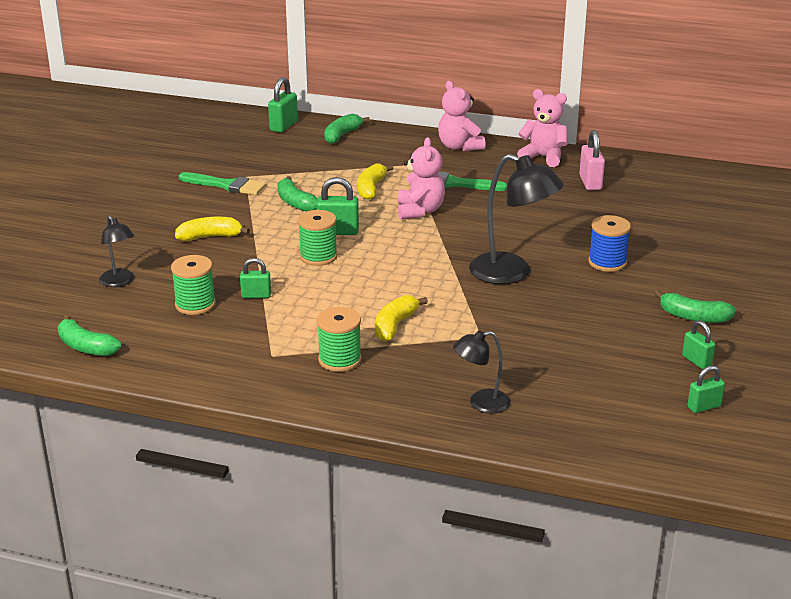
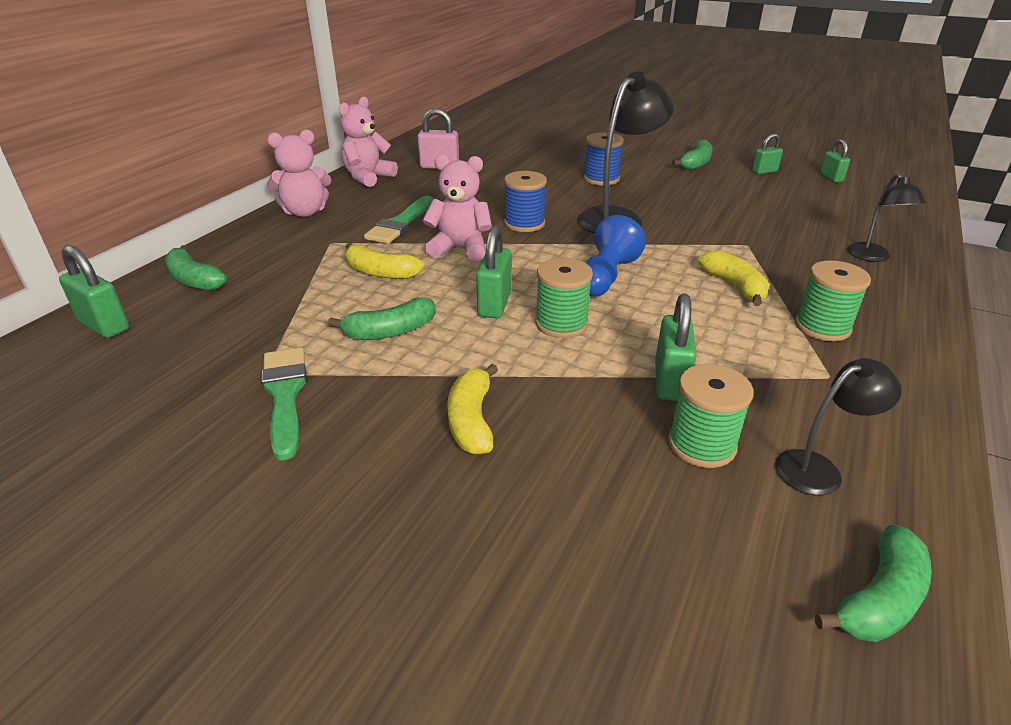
camera: 80 degrees left, 5 degrees up
black lamp [99,215,134,287] -> black lamp moved to [775,358,902,495]
green brush [179,172,266,195] -> green brush turned 45 degrees counterclockwise [261,348,307,461]
green padlock [240,258,271,298] -> green padlock [655,293,697,401], size x1.52
yellow banana [375,295,428,342] -> yellow banana turned 150 degrees counterclockwise [698,250,770,306]
none -> blue spool [504,171,547,232]
none -> blue pawn [586,215,646,297]

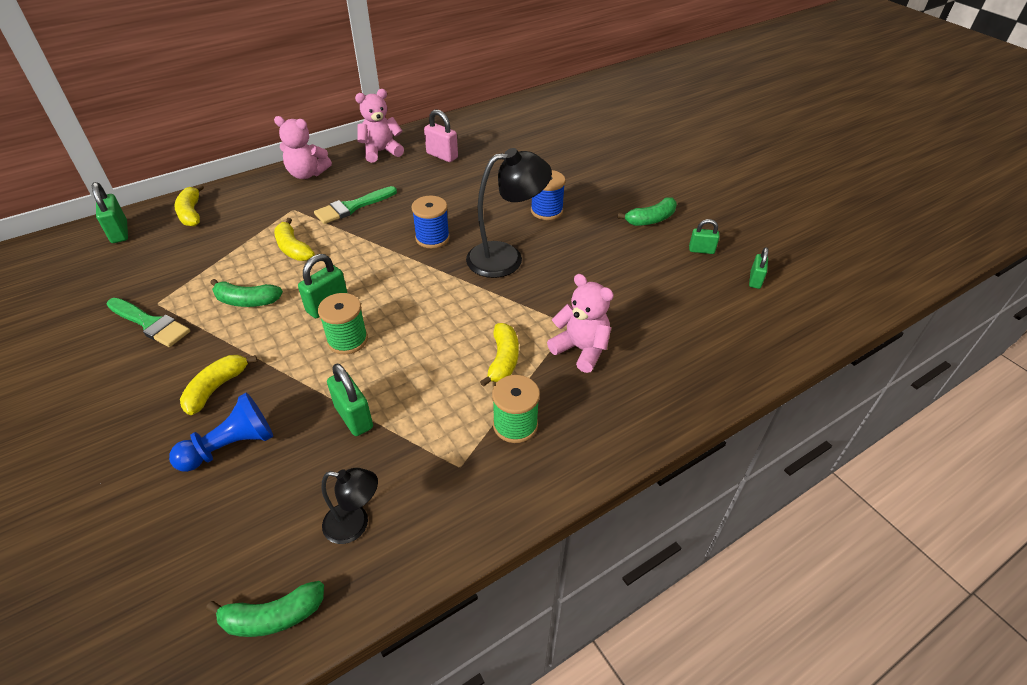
camera: 30 degrees right, 10 degrees up
green banana [165,245,227,291] -> yellow banana [174,184,204,226]
green brush [261,348,307,461] -> green brush turned 105 degrees clockwise [107,298,190,347]
pink teddy bear [422,154,492,261] -> pink teddy bear moved to [547,274,614,373]
blue pawn [586,215,646,297] -> blue pawn moved to [169,393,273,472]
green padlock [655,293,697,401] -> green padlock turned 75 degrees counterclockwise [327,364,373,436]
green spool [668,364,754,468] -> none
black lamp [847,173,926,262] -> none

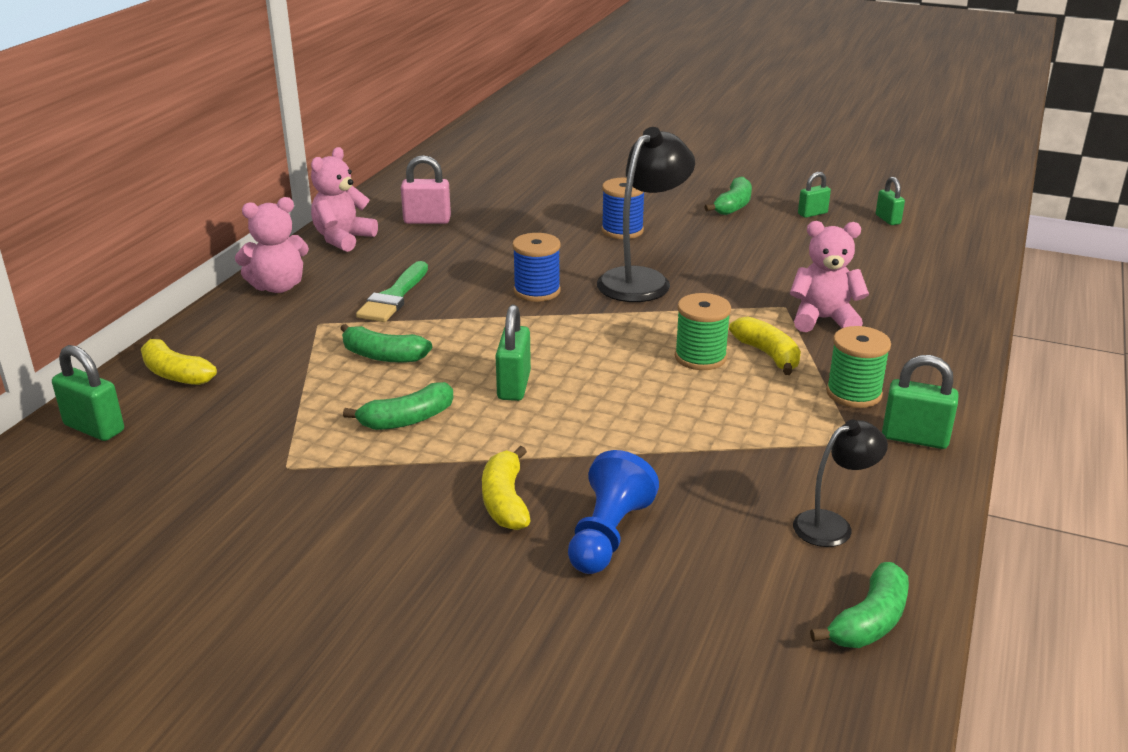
camera: 35 degrees left, 15 degrees down
green brush [107,298,190,347] -> none
yellow banana [274,218,315,261] -> green banana [340,324,432,363]
green spool [318,293,368,354] -> green spool moved to [675,293,731,370]
green padlock [327,364,373,436] -> green padlock moved to [882,355,959,449]

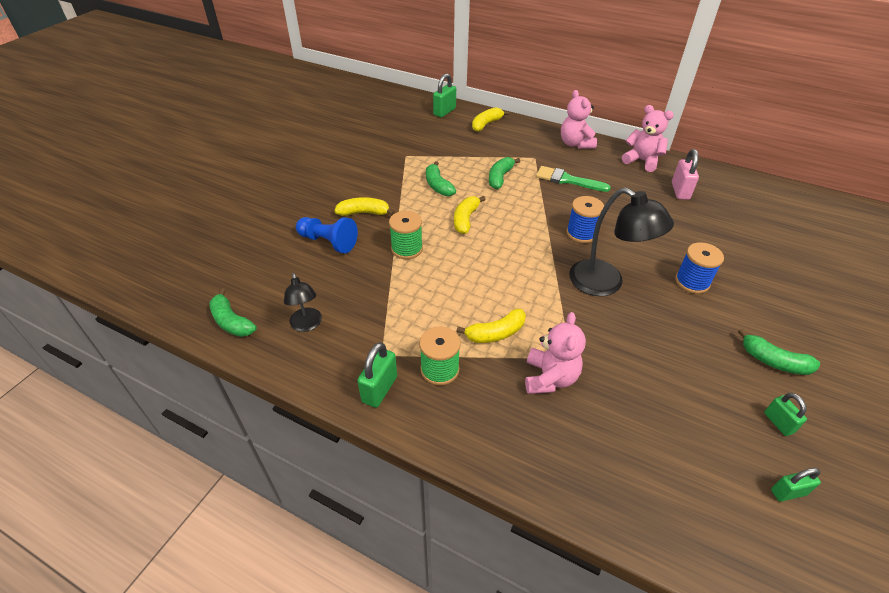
camera: 95 degrees right, 15 degrees up
green padlock [496,305,531,401] -> yellow banana [454,196,486,234]
green spool [675,293,731,370] -> green spool moved to [389,211,423,259]

